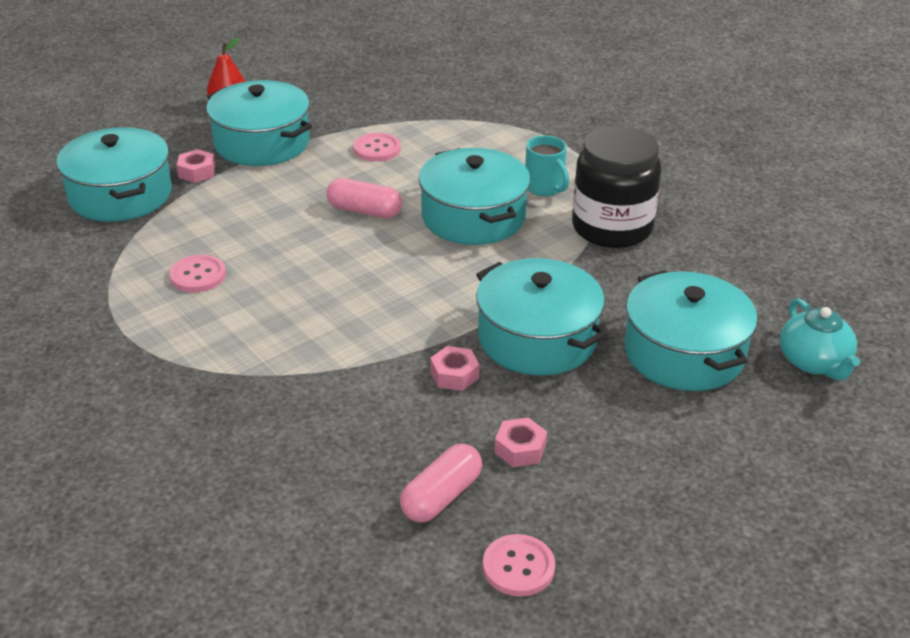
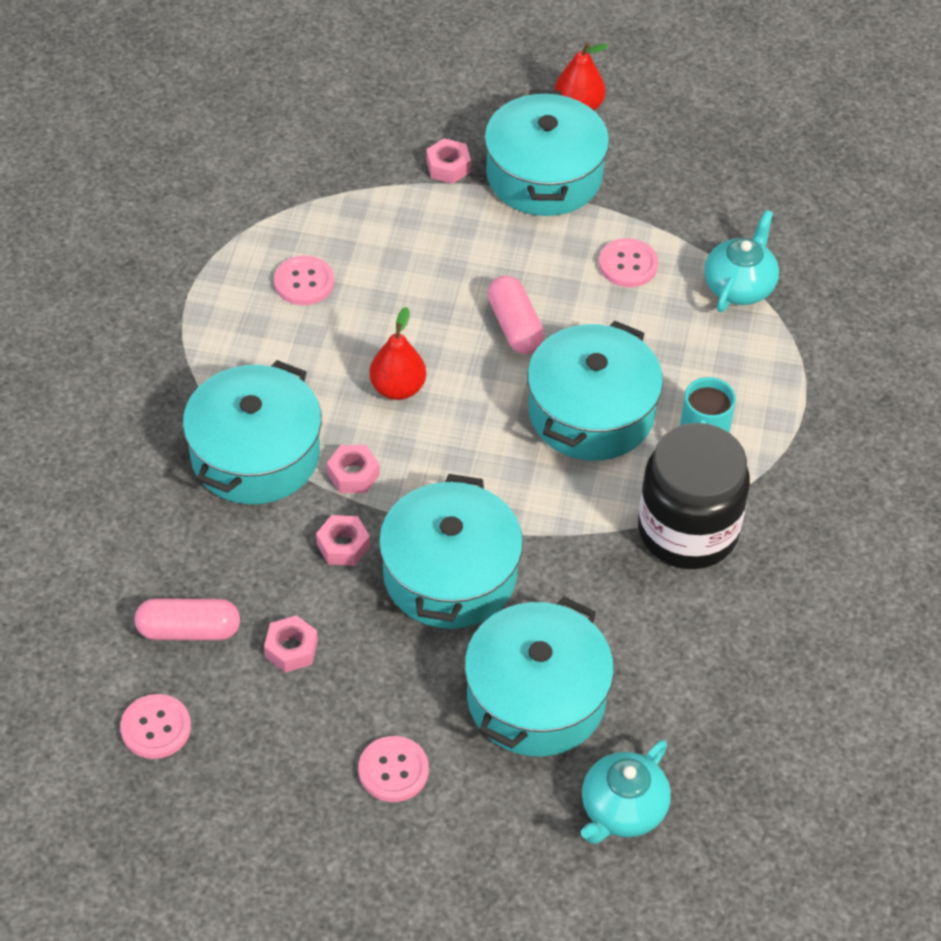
camera: 50 degrees right, 15 degrees up
turquoise pot [56,127,172,222] -> turquoise pot moved to [183,360,322,504]
none -> pink nut [327,445,380,493]
none -> pink button [359,736,429,802]
none -> red pear [369,307,426,400]
none -> turquoise teapot [704,210,779,312]

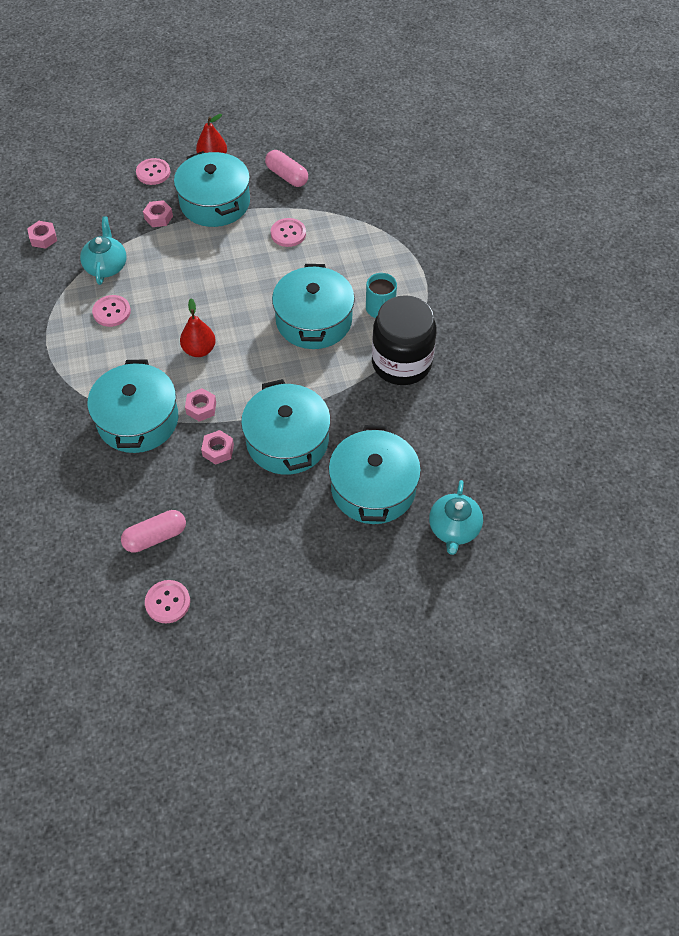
camera: 25 degrees left, 5 degrees up
pink nut [264,615,318,673] -> pink nut moved to [27,221,57,249]
pink button [359,736,429,802] -> pink button moved to [136,158,170,185]
pink capsule [488,276,545,354] -> pink capsule moved to [265,150,308,187]
turquoise teapot [704,210,779,312] -> turquoise teapot moved to [80,216,126,285]

